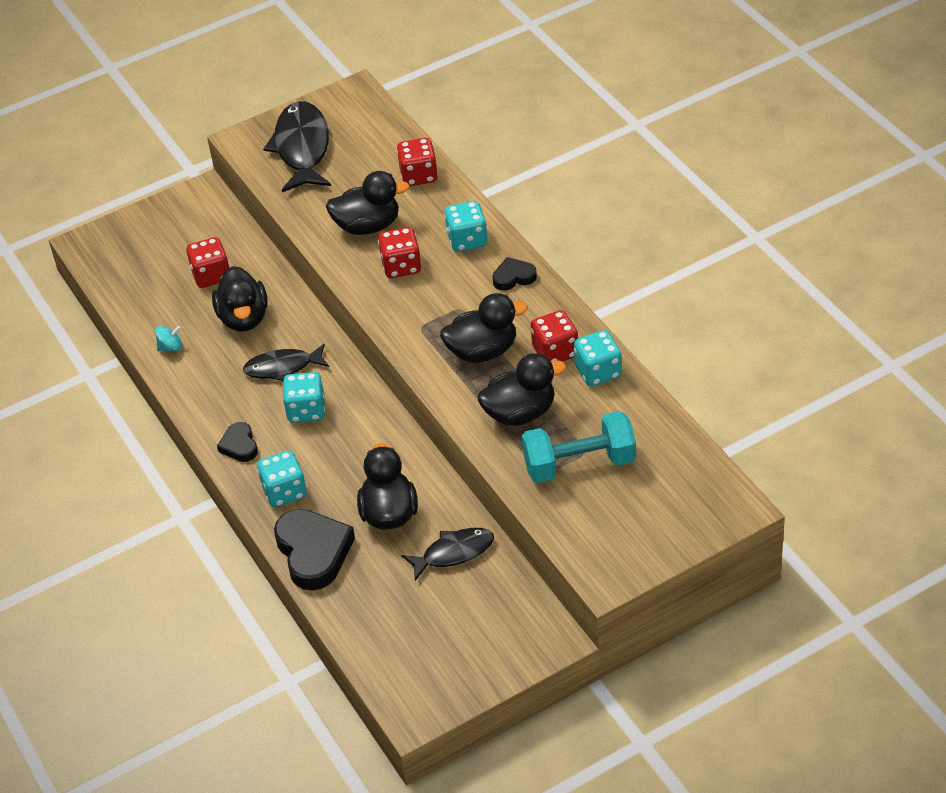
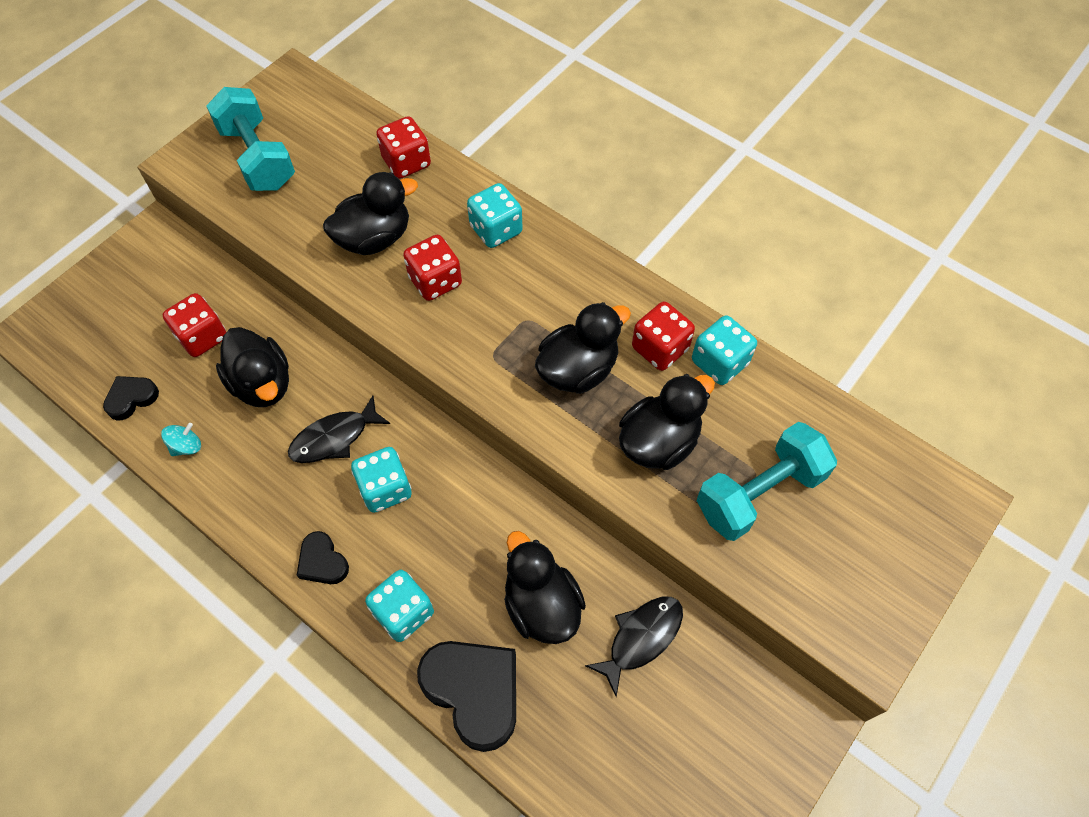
camera: 25 degrees left, 15 degrees up
black fish [263,101,331,192] -> turquoise dumbbell [206,87,295,191]
black heart [492,257,537,291] -> black heart moved to [103,376,159,420]

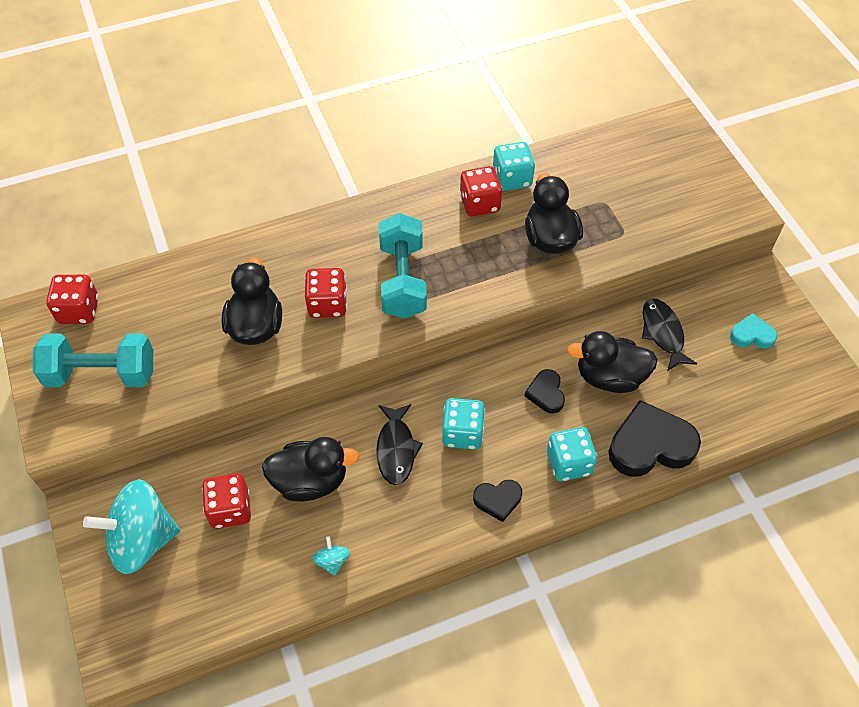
camera: 60 degrees left, 5 degrees down
black heart [103,376,159,420] -> black heart moved to [525,369,565,413]
red dice [376,116,431,179] -> red dice moved to [46,275,99,324]
turquoise dice [467,183,523,248] -> none
black duck [535,302,631,394] -> none
turquoise dumbbell [697,422,837,541] -> turquoise dumbbell moved to [379,213,427,319]
none -> turquoise spinning top [83,479,180,574]
none -> turquoise heart [730,313,777,349]

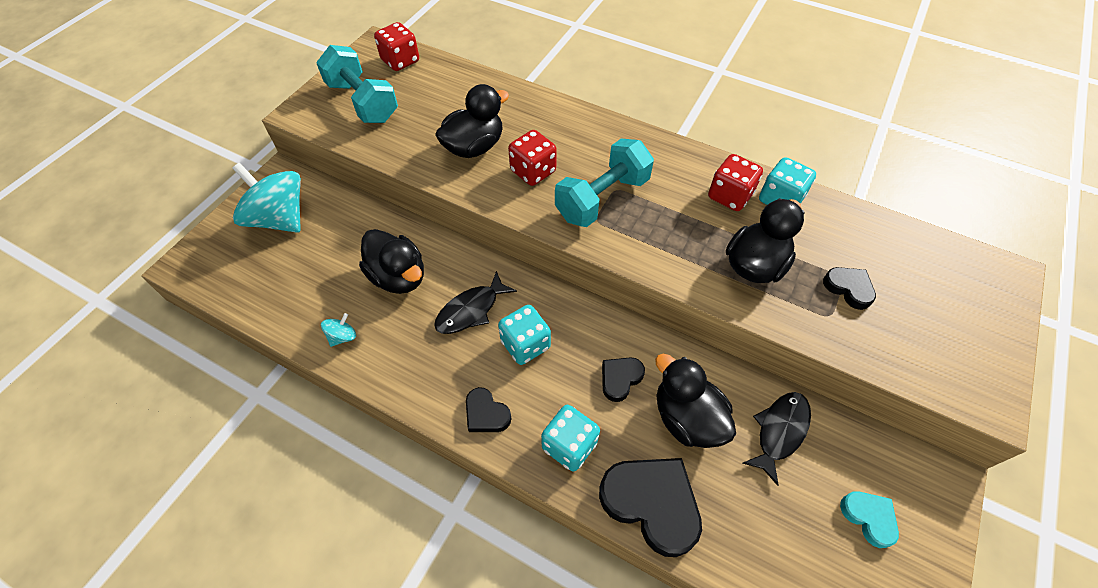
camera: 50 degrees right, 0 degrees up
red dice [202,474,251,528] -> none
none -> black heart [823,267,876,310]

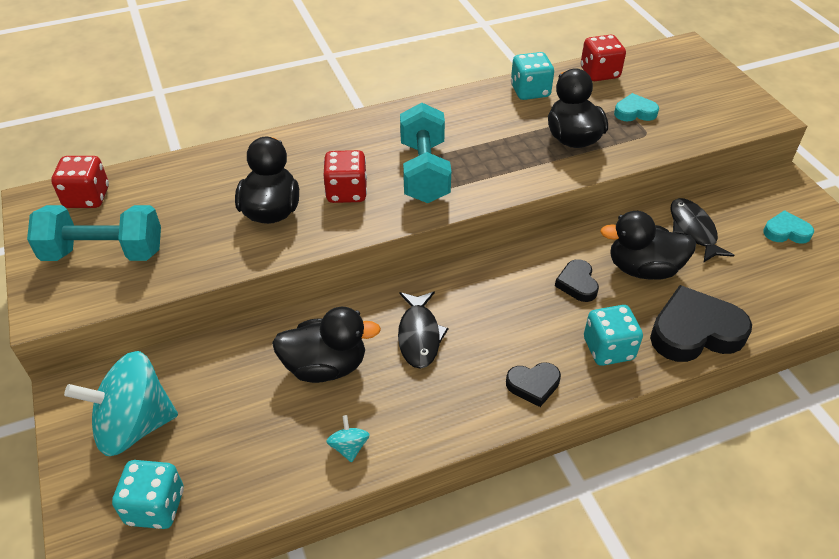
camera: 50 degrees left, 10 degrees down
turquoise dice [498,305,551,365] -> turquoise dice moved to [112,460,184,529]
red dice [708,154,763,211] -> red dice moved to [581,35,626,81]
black heart [823,267,876,310] -> turquoise heart [614,93,659,121]

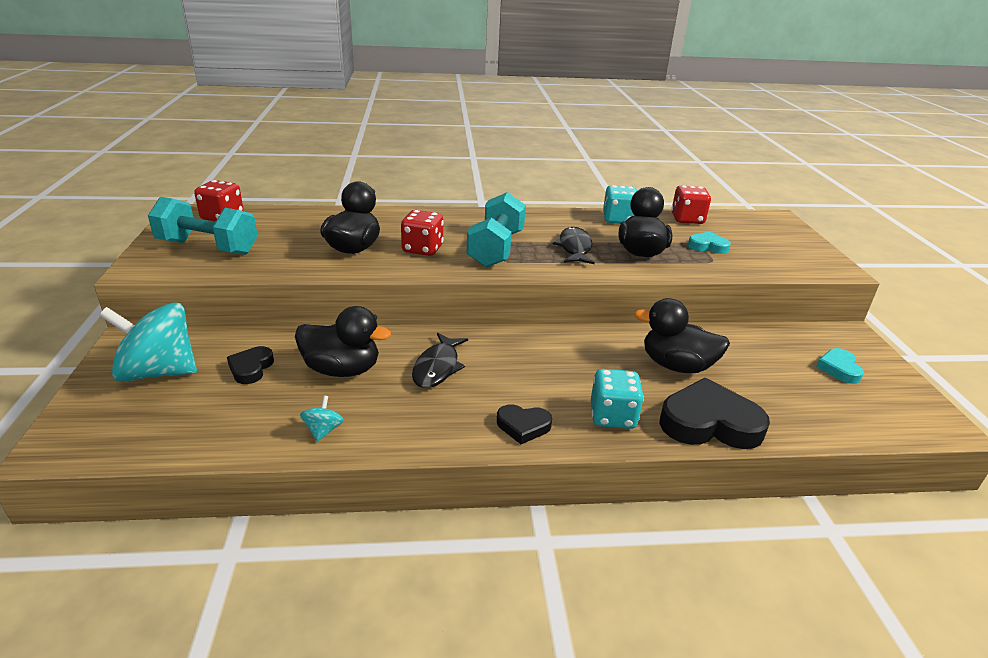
camera: 15 degrees right, 15 degrees down
turquoise dice [112,460,184,529] -> none
black heart [555,259,599,302] -> black heart moved to [227,346,274,384]
black fish [671,198,734,263] -> black fish moved to [553,227,595,264]
turquoise heart [763,210,814,244] -> turquoise heart turned 105 degrees counterclockwise [816,348,864,384]

